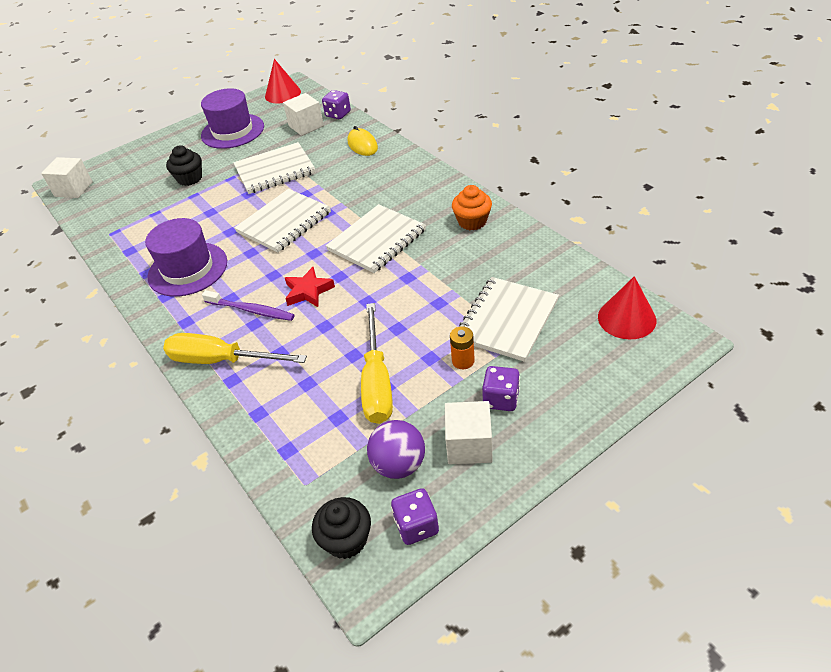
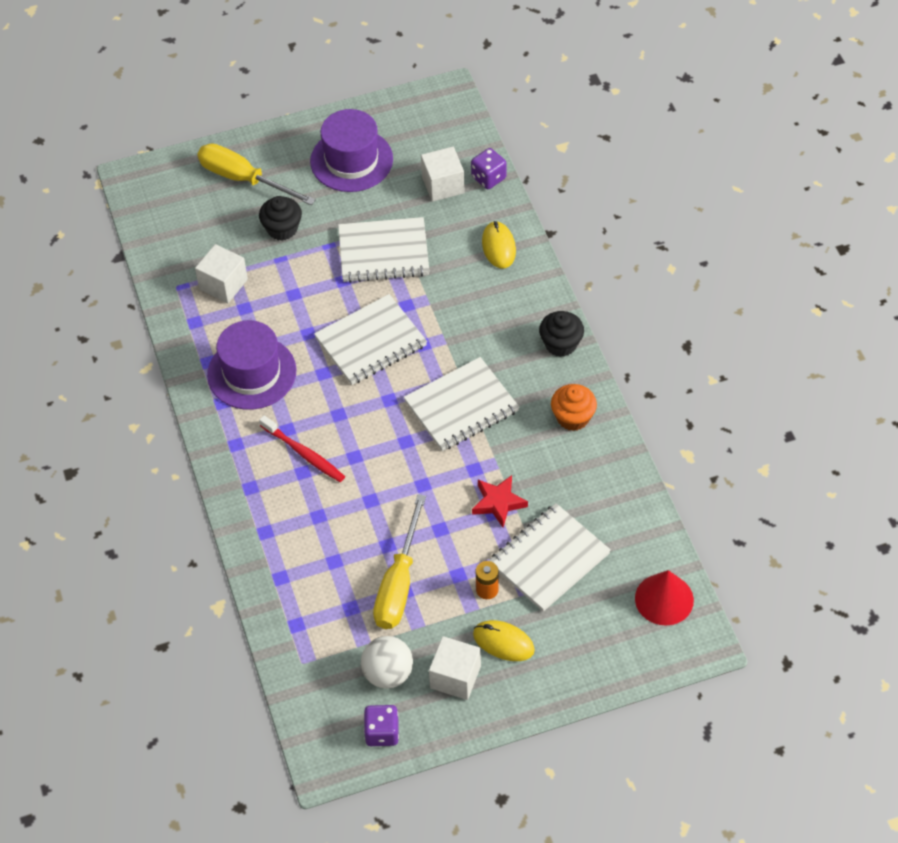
camera: 15 degrees right, 10 degrees up
white cube [41,157,93,198] -> white cube moved to [195,244,248,303]
yellow screwdriver [163,333,307,364] -> yellow screwdriver moved to [197,143,316,205]
purple toothbrush [202,290,295,321] -> red toothbrush [259,415,345,482]
red cone [265,59,301,103] -> none
red star [285,267,335,307] -> red star moved to [472,475,528,527]
black cupcake [312,497,371,559] -> black cupcake moved to [539,311,584,357]
purple ball [367,420,425,479] -> white ball [361,636,413,689]
purple dice [482,366,520,411] -> yellow mouse [473,620,535,661]

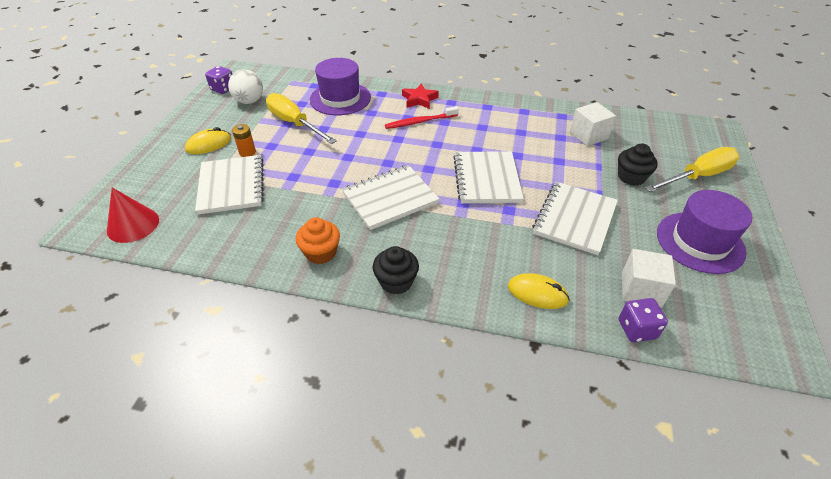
camera: 120 degrees right, 10 degrees down
purple hat [207,320,296,410] -> purple hat moved to [310,58,371,115]
white notebook [404,357,520,451] -> white notebook turned 60 degrees clockwise [342,165,440,230]
white cube [429,636,481,700] -> none
red star [472,475,528,527] -> red star moved to [402,83,439,109]

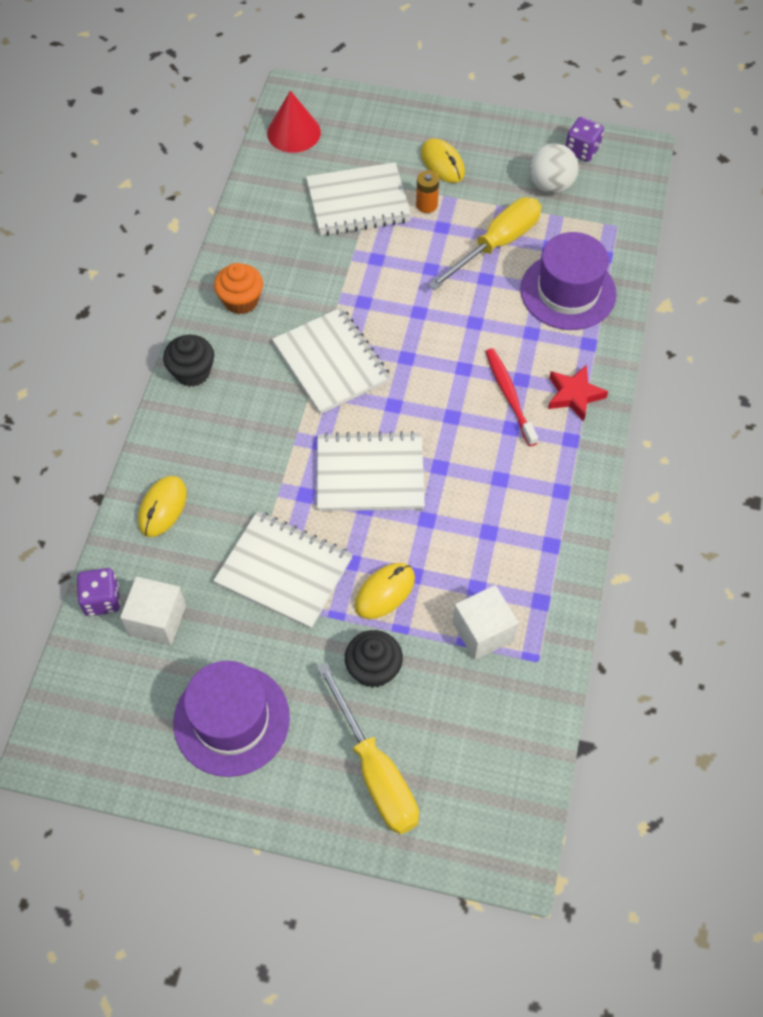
camera: 90 degrees right, 15 degrees up
none -> yellow mouse [355,563,415,619]

